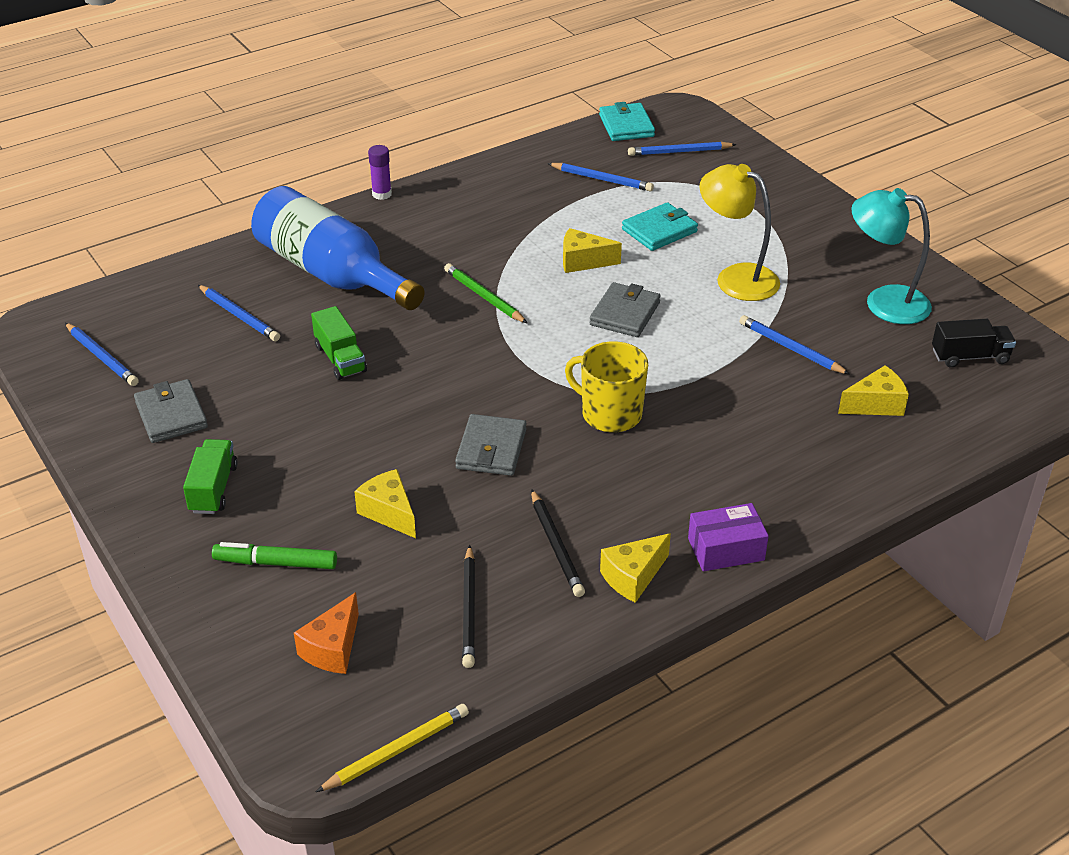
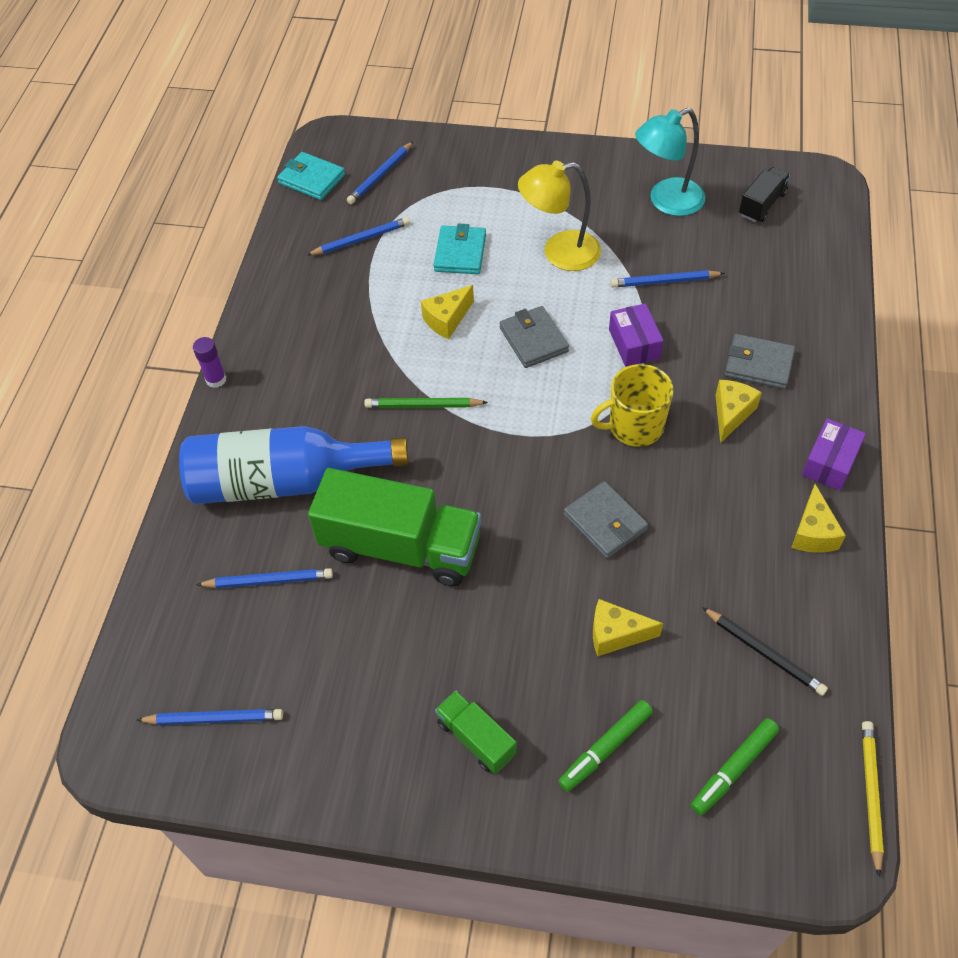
camera: 45 degrees left, 15 degrees up
grey wallet [134,379,208,443] -> grey wallet moved to [725,334,795,389]
orange cheese [294,592,359,674] -> green marker [691,718,779,815]
green truck [311,306,367,380] -> green truck [308,468,481,586], size x2.04
black pencil [531,489,585,597] -> none
yellow cheese [838,365,909,416] -> yellow cheese moved to [715,380,762,443]
none -> purple box [609,303,664,367]

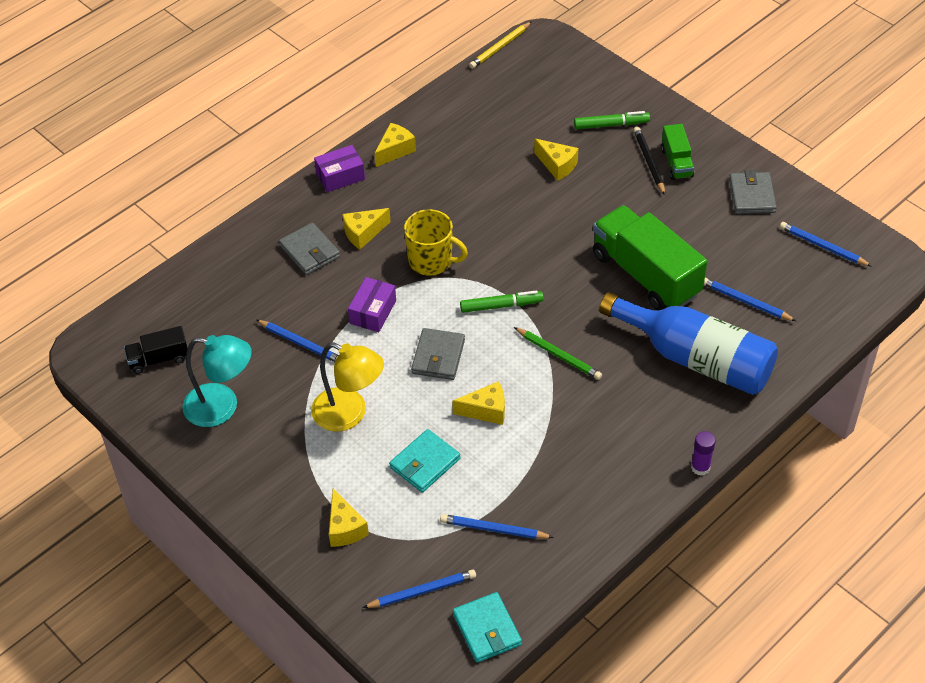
camera: 145 degrees left, 5 degrees down
grey wallet [564,481,648,559] -> grey wallet moved to [729,170,777,214]
green marker [691,718,779,815] -> green marker moved to [460,290,544,313]
black pencil [702,607,828,696] -> black pencil moved to [633,127,665,195]
none -> yellow cheese [329,488,369,547]

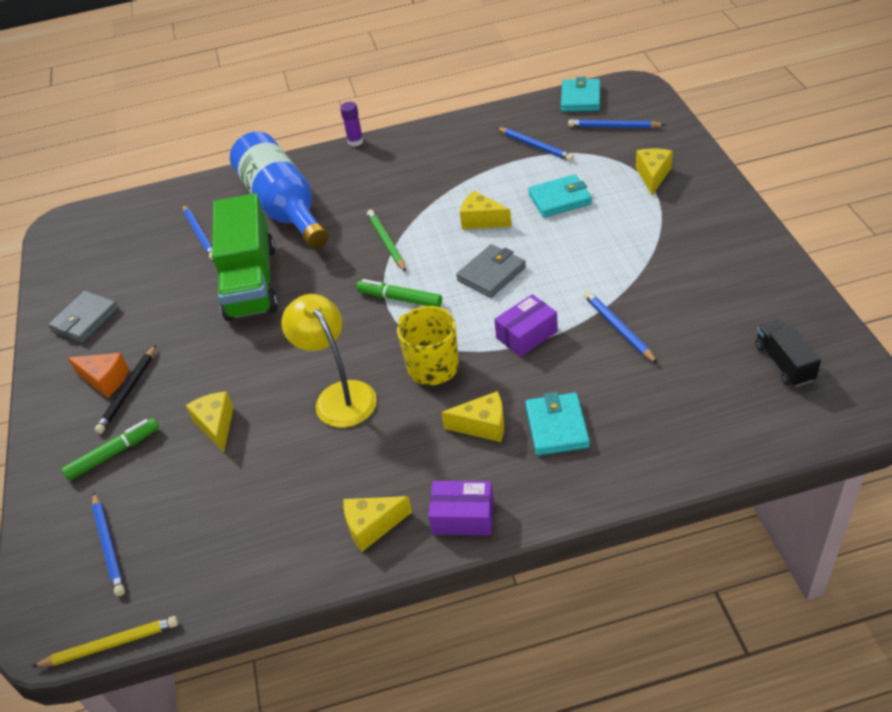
camera: 145 degrees left, 5 degrees down
black truck [124,326,188,374] -> black truck turned 120 degrees counterclockwise [755,320,821,387]
turquoise lamp [183,335,252,427] -> none
grey wallet [279,222,340,275] -> turquoise wallet [525,392,590,456]
yellow lamp [311,342,384,432] -> yellow lamp moved to [281,294,377,428]
green marker [574,111,650,129] -> green marker turned 120 degrees clockwise [61,418,159,481]
green truck [661,124,694,180] -> orange cheese [68,353,129,398]
blue pencil [780,222,872,266] -> blue pencil moved to [92,492,125,596]

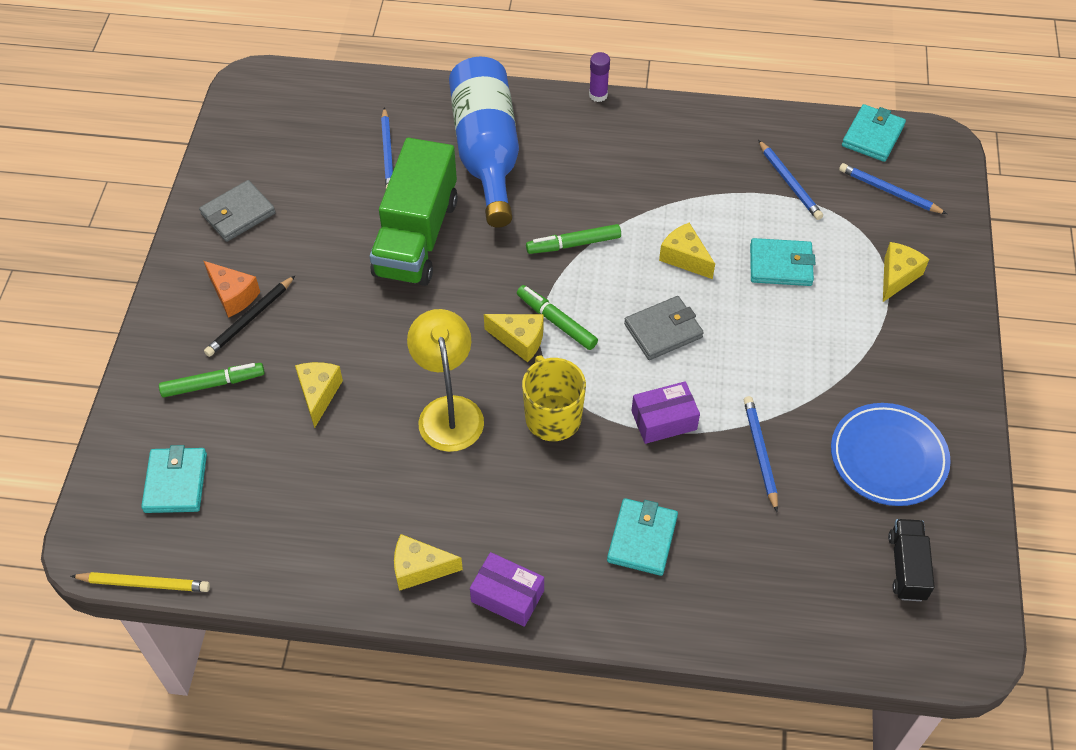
camera: 15 degrees right, 10 degrees up
blue pencil [92,492,125,596] -> turquoise wallet [141,445,207,513]
green pencil [367,210,406,272] -> green marker [526,224,621,254]
yellow cheese [441,391,504,442] -> yellow cheese moved to [484,314,544,362]
none -> blue plate [831,403,951,506]

